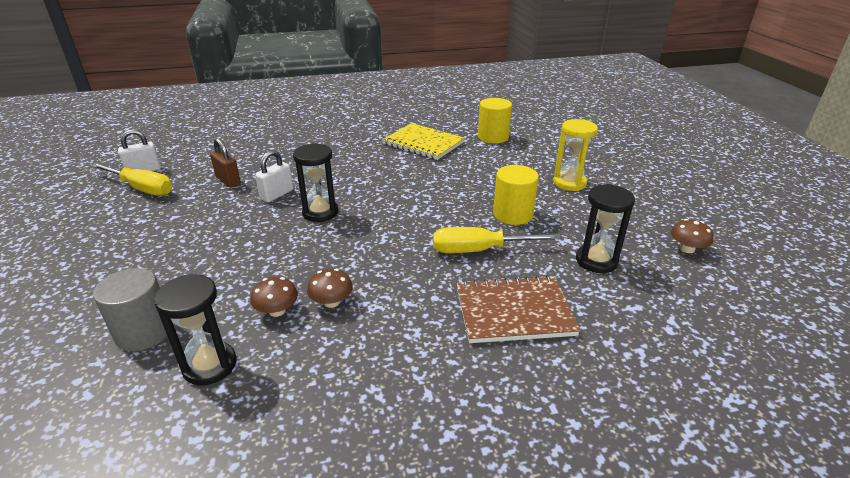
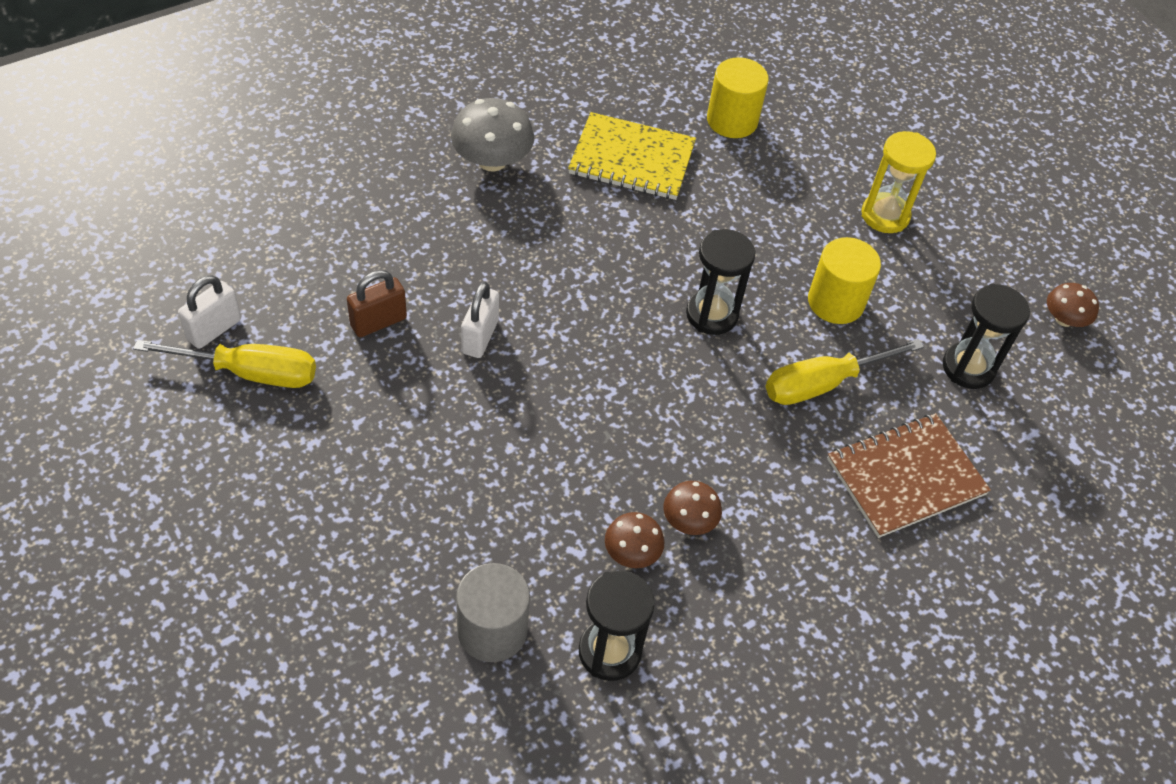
camera: 25 degrees left, 20 degrees up
brown padlock [210,138,241,188] -> brown padlock turned 60 degrees counterclockwise [347,270,407,337]
black hourglass [293,143,338,222] -> black hourglass moved to [686,229,756,335]
none -> grey mushroom [451,98,534,172]

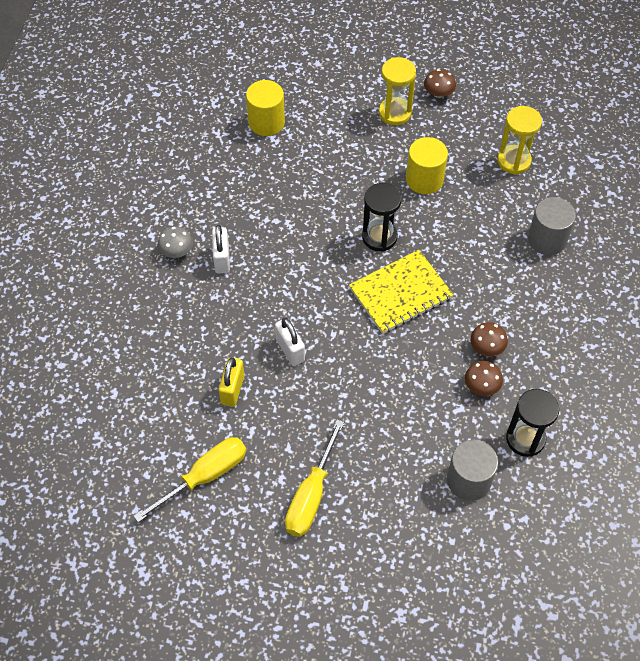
camera: 40 degrees left, 5 degrees up
white padlock [178,275,241,349] -> white padlock moved to [212,225,230,274]
brown padlock [347,270,407,337] -> yellow padlock [219,357,244,407]
grey mushroom [451,98,534,172] -> grey mushroom [158,226,193,258], size x0.59
yellow notebook [568,112,696,200] -> yellow notebook moved to [349,250,454,334]
yellow screwdriver [765,339,924,405] -> yellow screwdriver moved to [285,419,344,537]
brown notebook [827,413,991,538] -> grey cylinder [528,197,576,255]
black hourglass [943,284,1030,389] -> yellow hourglass [497,106,542,175]
brown mushroom [1047,283,1099,327] -> brown mushroom moved to [424,69,456,98]

